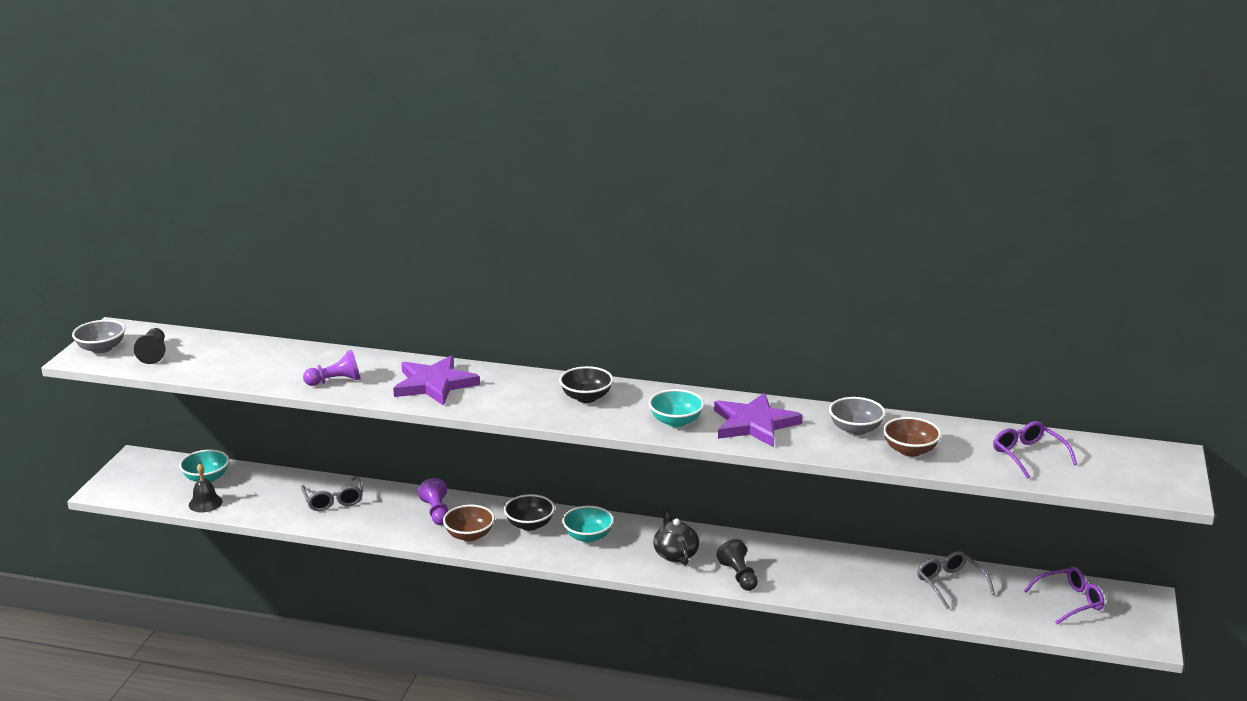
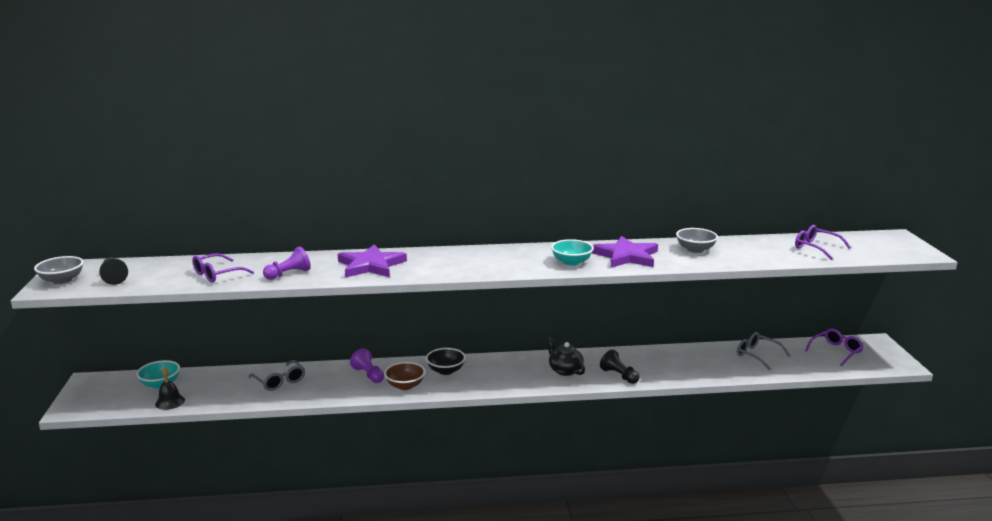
camera: 20 degrees left, 5 degrees down
black bowl [559,366,613,403] -> none
turquoise bowl [562,506,614,543] -> none
brown bowl [883,417,942,457] -> none
none -> purple glasses [192,253,254,283]

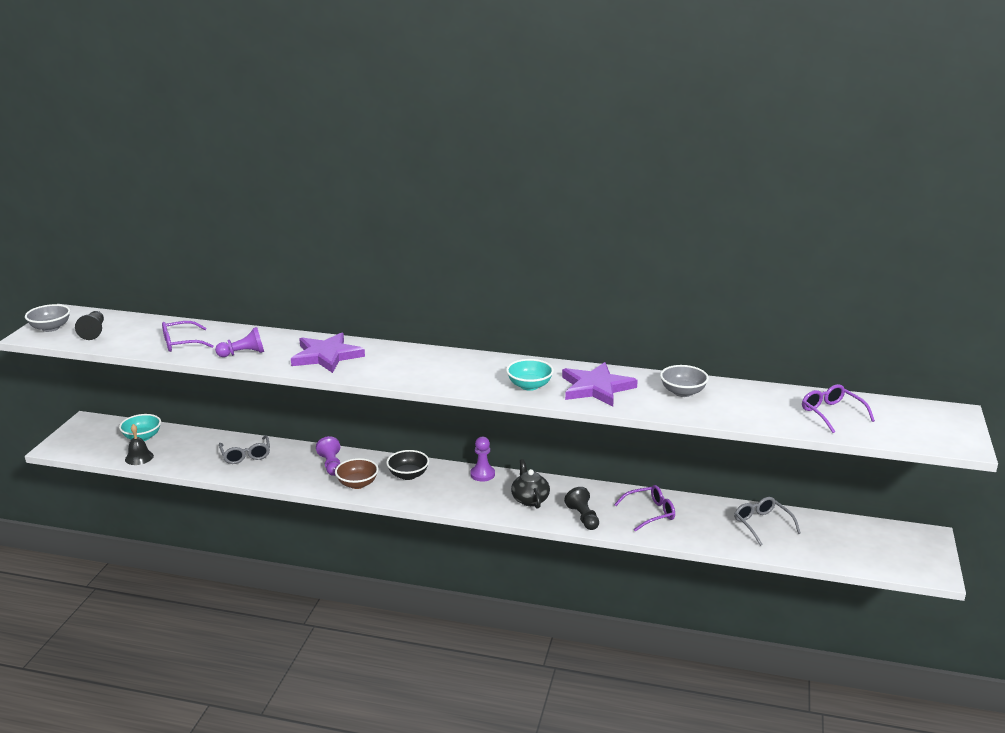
camera: 20 degrees right, 5 degrees up
purple glasses [805,329,864,366] -> purple glasses moved to [614,485,675,532]
none -> purple pawn [470,437,495,481]

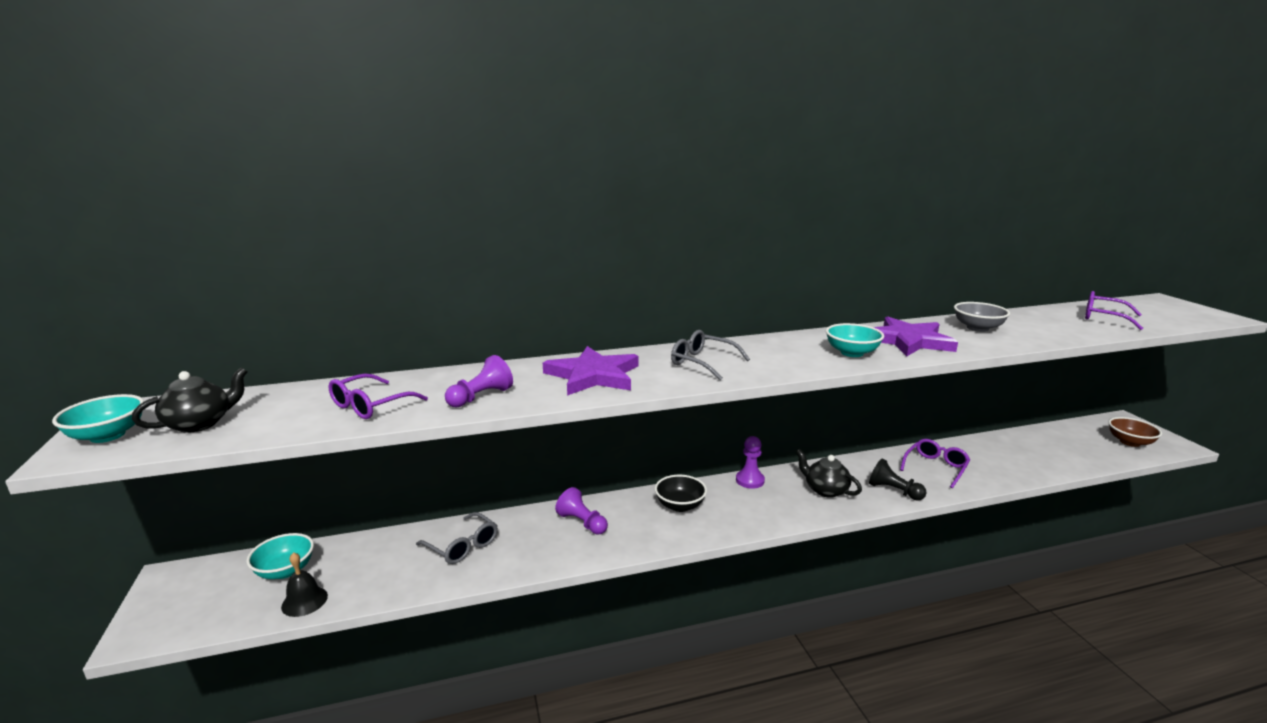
camera: 30 degrees left, 5 degrees down
grey bowl [25,304,70,332] -> turquoise bowl [52,394,144,443]
black pawn [75,311,104,340] -> black teapot [132,367,247,433]
brown bowl [335,458,379,489] -> brown bowl moved to [1108,417,1162,447]
grey glasses [734,497,801,546] -> grey glasses moved to [671,330,750,380]

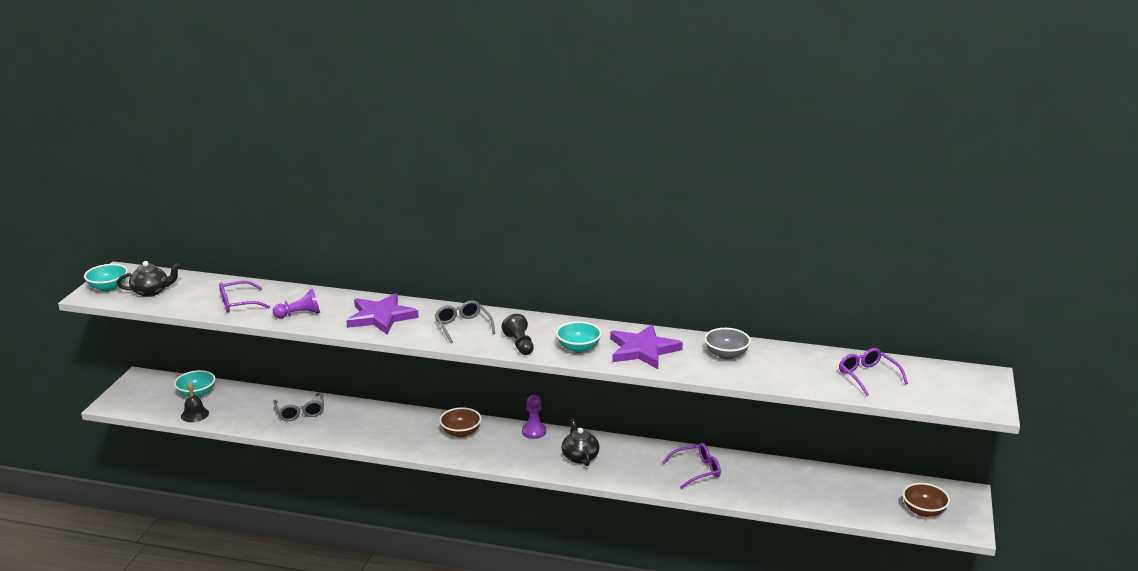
camera: 30 degrees right, 5 degrees up
purple pawn [555,487,608,535] -> none
black bowl [655,475,707,512] -> brown bowl [439,407,482,437]
black pawn [869,459,926,501] -> black pawn moved to [502,314,534,355]

